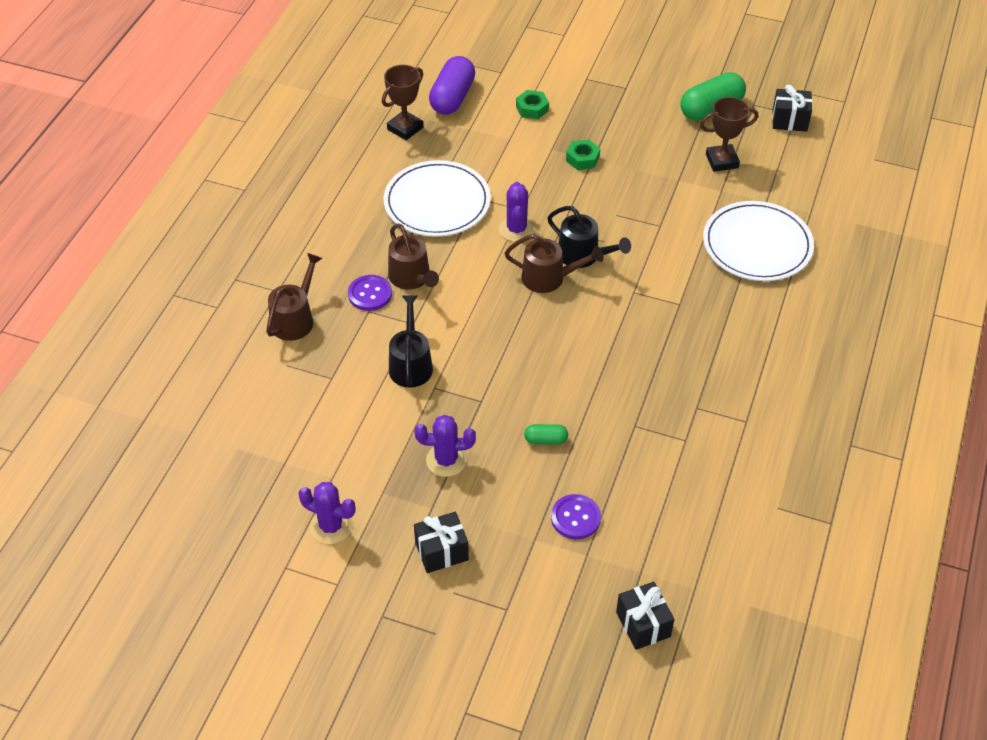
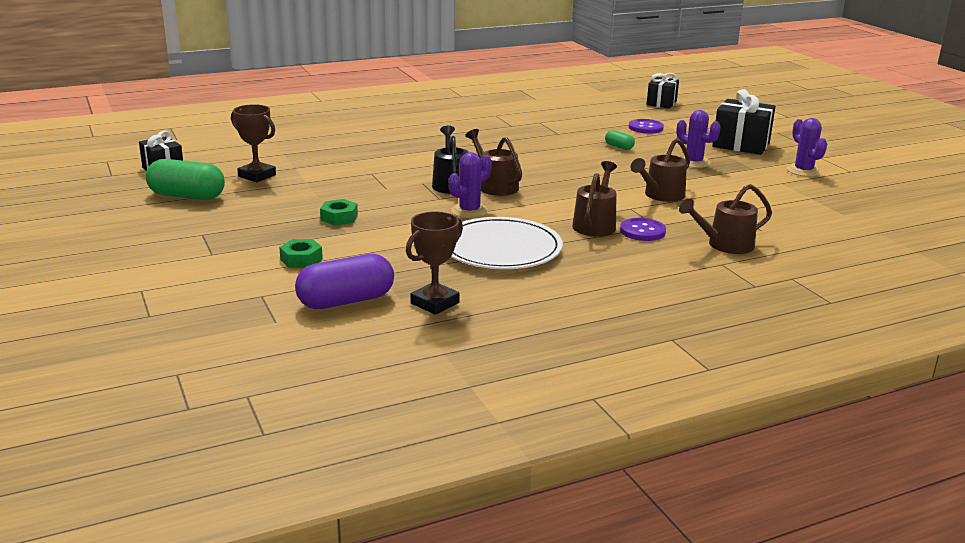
camera: 135 degrees left, 25 degrees down
brown trophy [382,65,423,140] -> brown trophy turned 45 degrees counterclockwise [406,212,463,315]
black watering can [389,295,433,388] -> brown watering can [630,138,690,202]
black gift [414,512,469,573] -> black gift [712,89,776,155], size x1.55
white plate [703,201,814,281] -> none

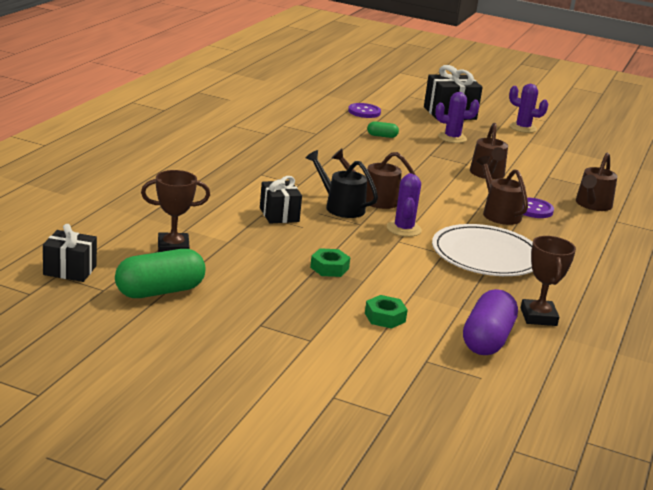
camera: 45 degrees left, 0 degrees up
black gift [647,73,679,108] -> black gift moved to [260,176,302,224]

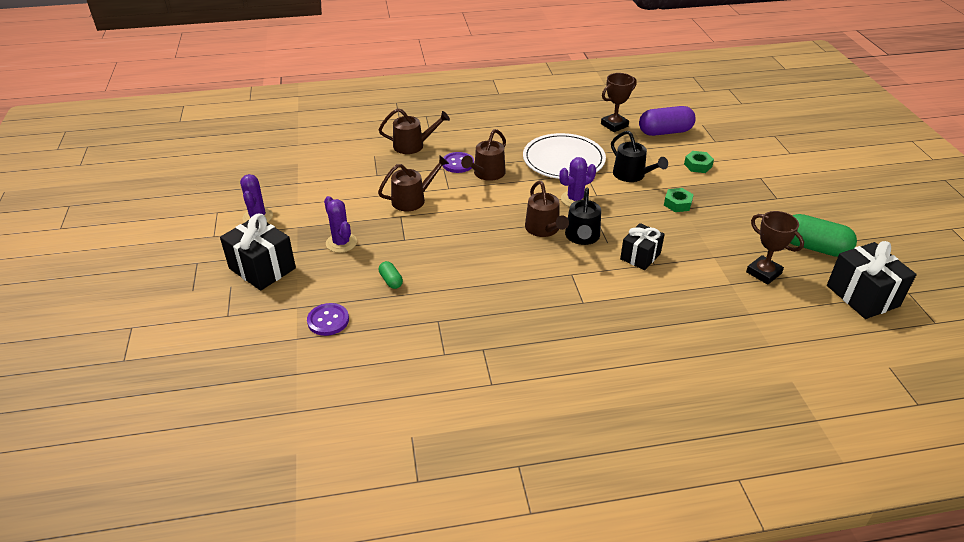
camera: 120 degrees left, 15 degrees up
black gift [43,224,97,282] -> black gift [827,241,917,319], size x1.55
none -> black watering can [611,131,668,182]

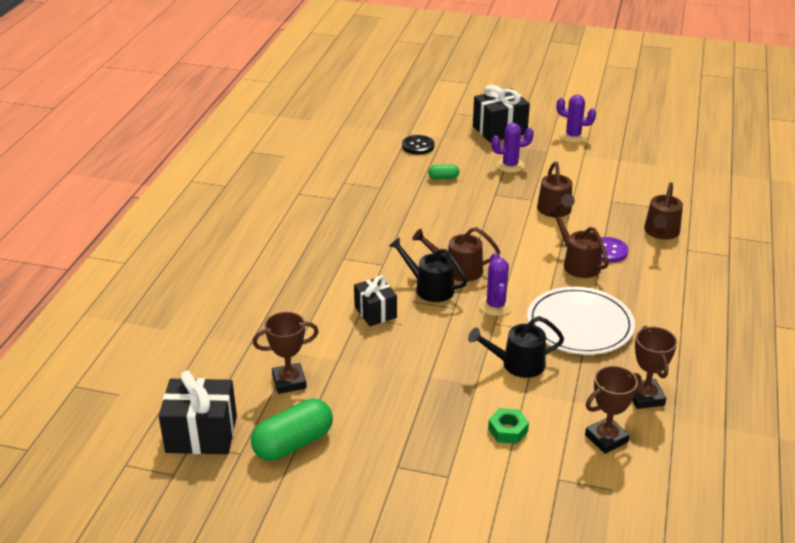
camera: 115 degrees right, 5 degrees down
purple button [307,303,349,336] -> black button [402,135,434,154]
purple capsule [639,106,696,136] -> brown trophy [585,366,642,454]
green nut [664,188,694,212] -> none

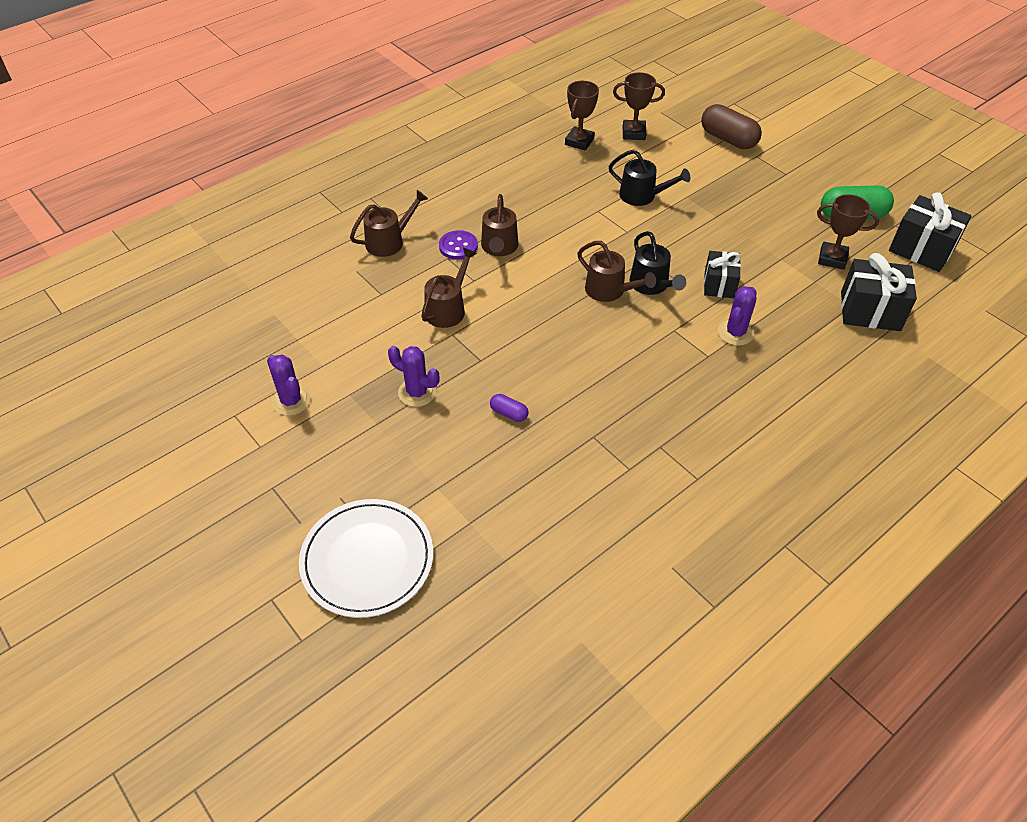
camera: 145 degrees left, 15 degrees up
black button [402,135,434,154] -> none
green capsule [428,165,459,179] -> purple capsule [490,394,528,422]
black gift [473,85,530,142] -> black gift moved to [841,253,917,331]
purple cactus [479,253,513,316] -> purple cactus moved to [718,286,757,346]
green nut [488,408,529,444] -> none
white plate [527,287,635,355] -> white plate moved to [299,499,433,618]
none -> brown capsule [701,104,762,149]

